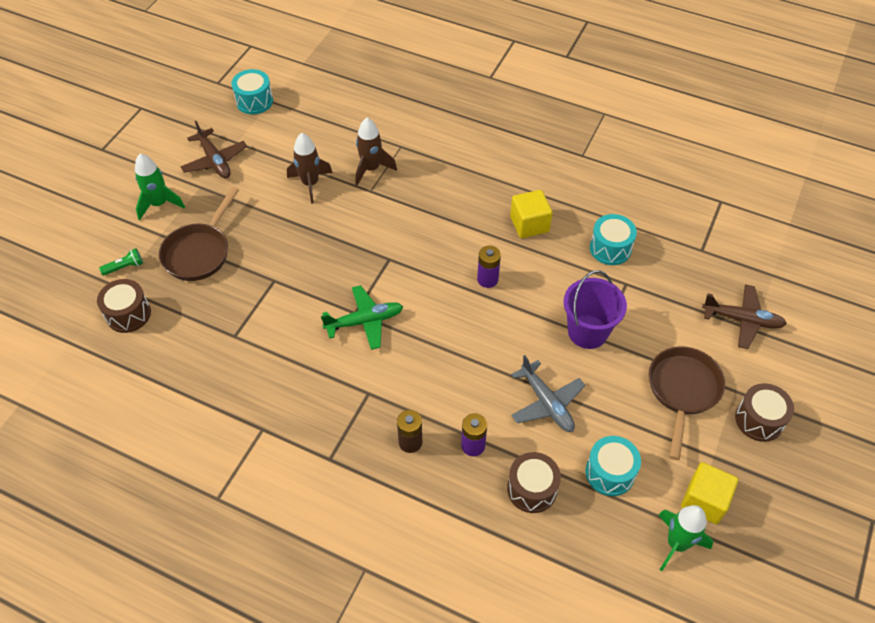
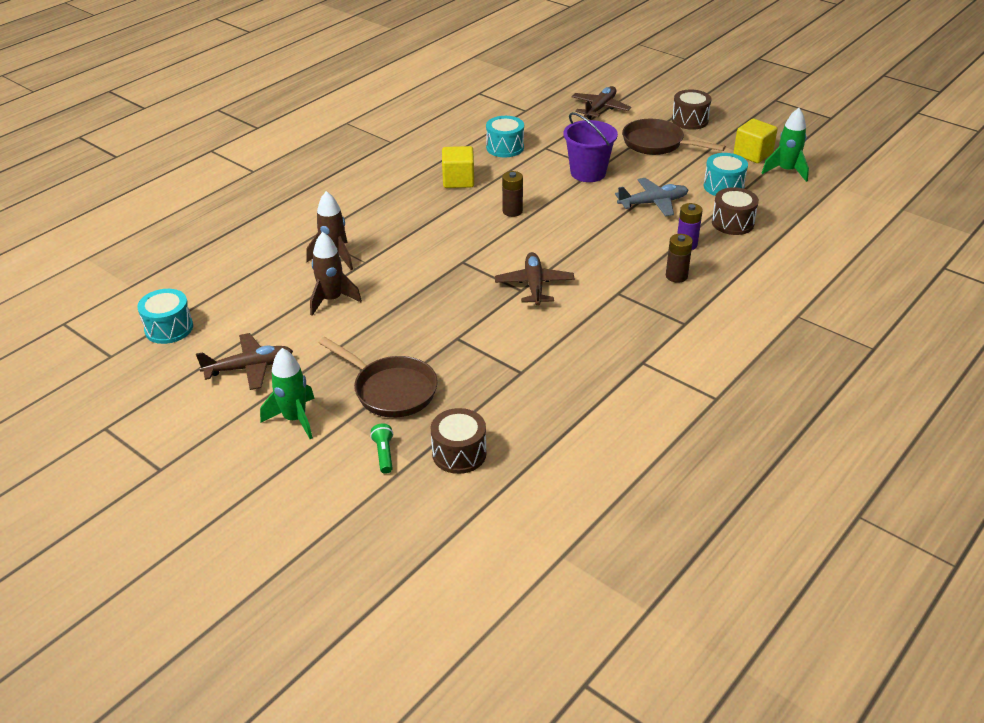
camera: 75 degrees left, 15 degrees down
green plane [321,285,403,350] -> brown plane [495,252,575,306]
purple battery [477,245,501,288] -> brown battery [502,171,523,217]

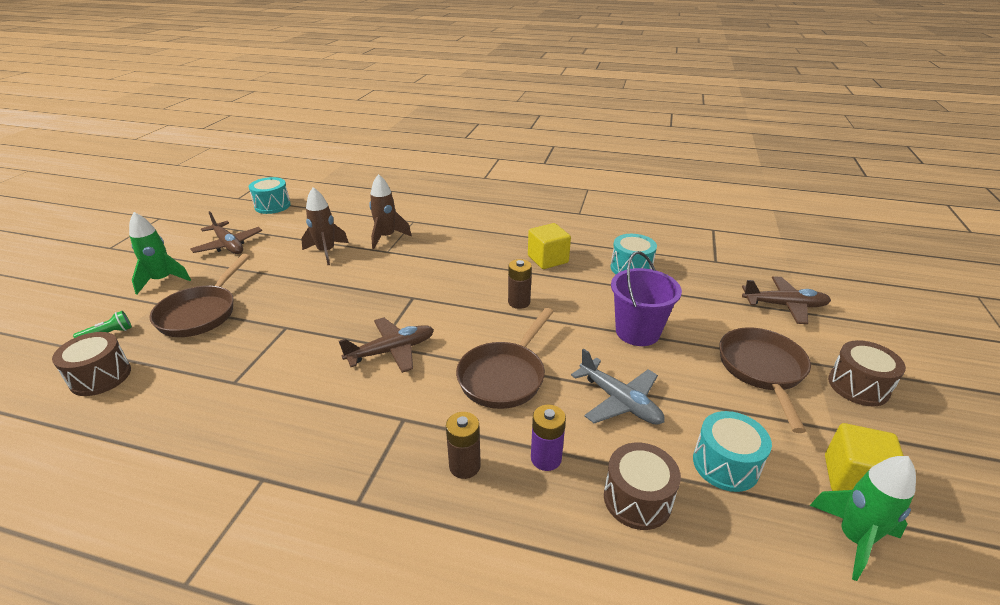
camera: 65 degrees right, 5 degrees down
none -> brown pan [456,308,554,409]

